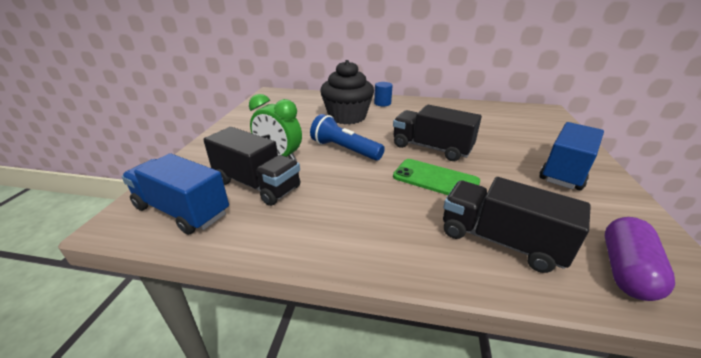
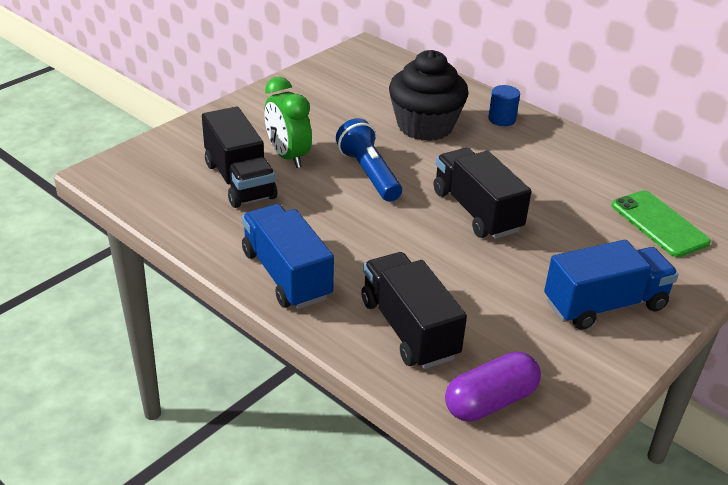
camera: 30 degrees right, 5 degrees up
blue truck [121,153,229,235] -> blue truck moved to [242,204,334,309]
green phone [393,159,480,195] -> green phone moved to [612,190,711,257]

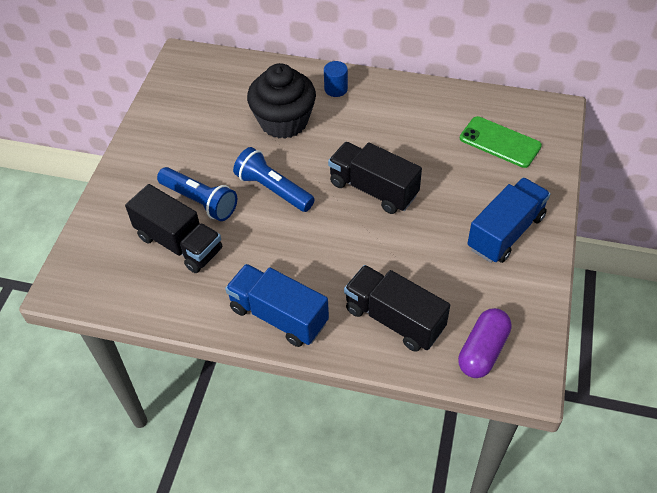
camera: 25 degrees left, 15 degrees up
green clock [264,77,312,168] -> blue flashlight [157,167,237,221]

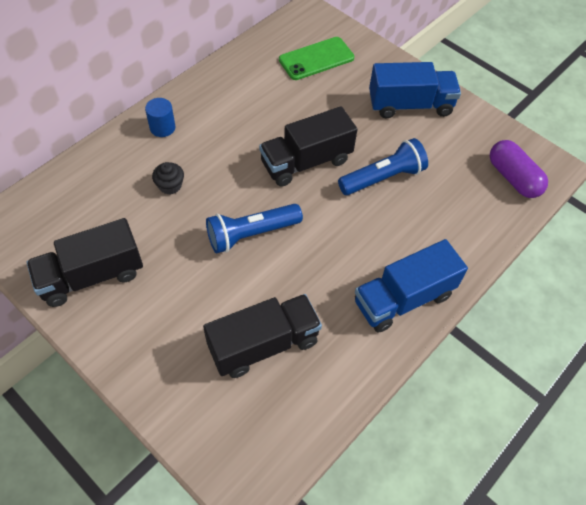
camera: 65 degrees left, 5 degrees up
blue flashlight [157,167,237,221] -> blue flashlight moved to [338,138,428,195]
black cupcake [247,63,316,139] -> black cupcake [152,162,184,194], size x0.41
black truck [344,265,450,352] -> black truck moved to [26,218,143,307]
blue truck [467,178,551,263] -> blue truck turned 105 degrees clockwise [369,62,461,118]

